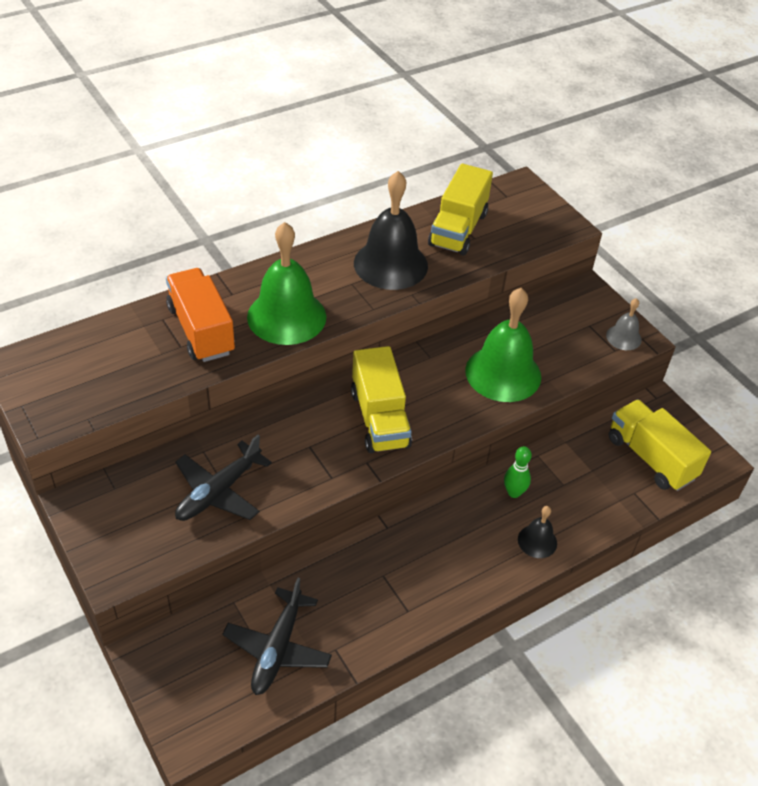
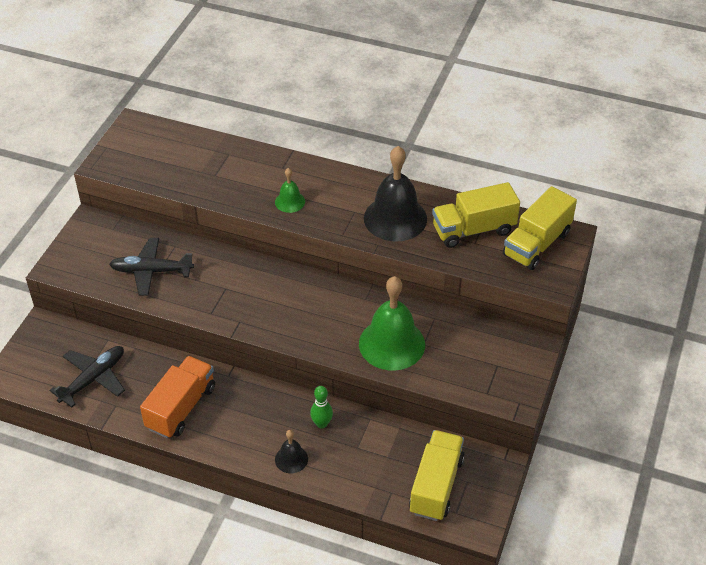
camera: 55 degrees right, 0 degrees up
orange truck [166,268,235,362] -> orange truck moved to [140,356,215,439]
black plane [223,578,332,695] -> black plane turned 150 degrees clockwise [49,346,125,408]
green bell [247,222,326,345] -> green bell [275,168,305,213], size x0.48
yellow truck [351,346,412,453] -> yellow truck moved to [503,186,577,270]
grey bell [606,298,642,350] -> none

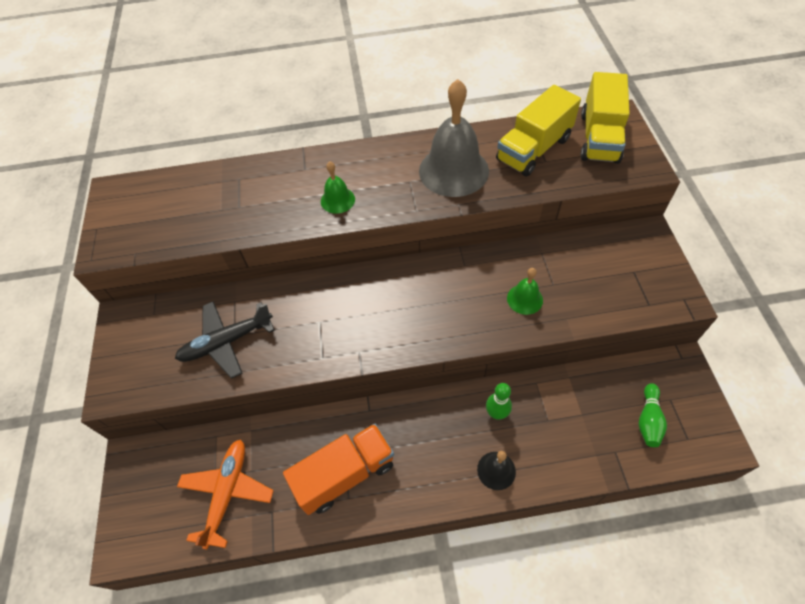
camera: 25 degrees left, 10 degrees up
black plane [49,346,125,408] -> orange plane [177,439,274,550]
orange truck [140,356,215,439] -> orange truck turned 60 degrees clockwise [283,424,394,515]
green bell [359,276,425,370] -> green bell [507,268,543,315], size x0.48
black bell [364,146,427,241] -> grey bell [419,79,489,197]
yellow truck [409,430,465,521] -> green bowling pin [638,383,667,447]

